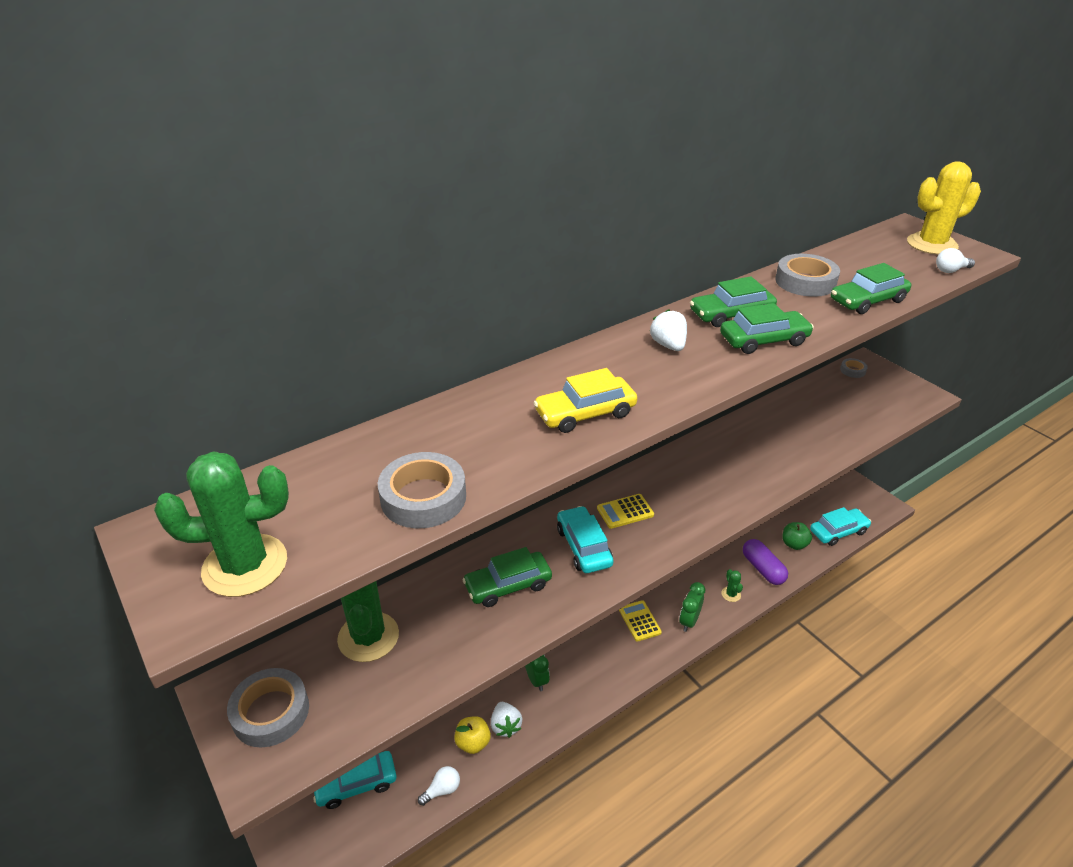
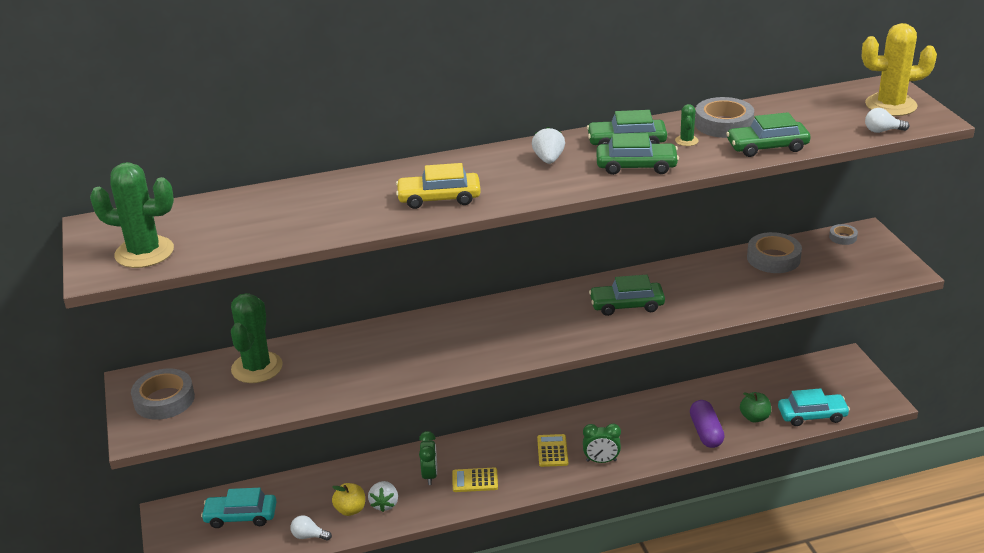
camera: 20 degrees right, 5 degrees down
grey tape [378,452,466,528] -> grey tape moved to [747,232,802,273]
white light bulb [418,766,460,806] -> white light bulb turned 150 degrees counterclockwise [290,515,332,541]
green car [462,547,552,607] -> green car moved to [589,275,665,316]
turquoise car [557,506,613,573] -> none
yellow calculator [597,494,654,529] -> yellow calculator moved to [452,468,498,492]
green clock [679,582,705,632] -> green clock turned 135 degrees counterclockwise [583,424,621,463]
green cactus [722,569,743,602] -> green cactus moved to [675,104,699,146]

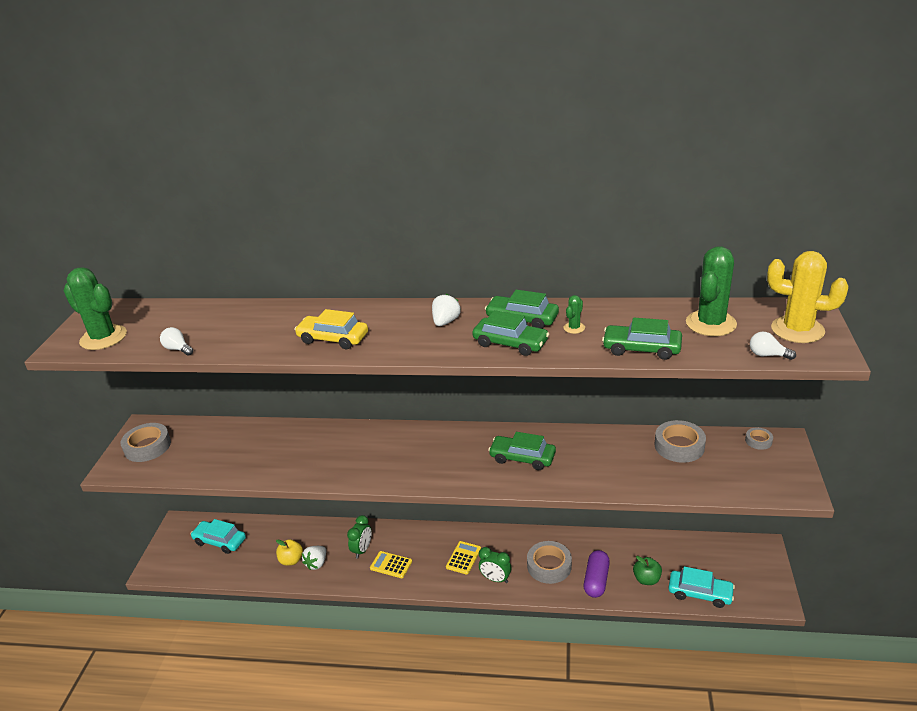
camera: 25 degrees right, 0 degrees up
green cactus [231,293,283,383] -> green cactus moved to [686,246,737,336]
white light bulb [290,515,332,541] -> white light bulb moved to [160,327,193,356]
grey tape [695,97,754,138] -> grey tape moved to [527,541,572,584]

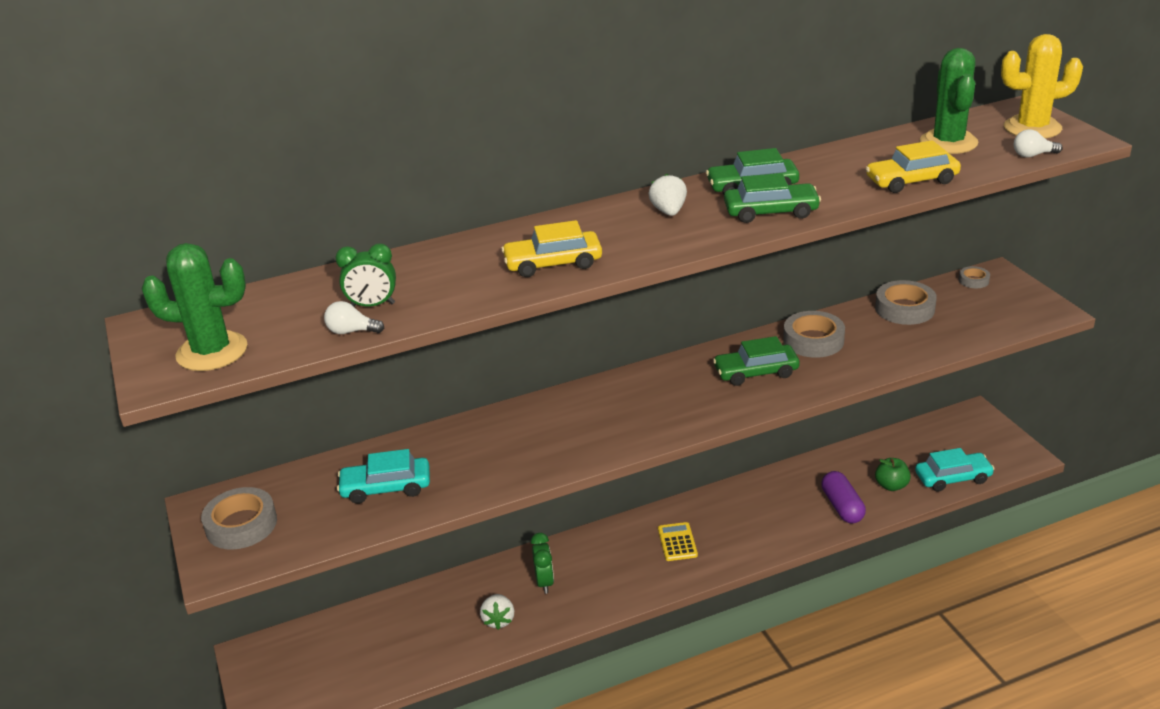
camera: 30 degrees left, 0 degrees up
turquoise car [190,519,246,554] -> turquoise car moved to [337,449,430,504]
yellow apple [276,539,303,566] -> none
yellow calculator [370,551,412,578] -> none
green clock [479,547,511,583] -> green clock moved to [335,243,396,307]
grey tape [527,541,572,584] -> grey tape moved to [783,311,845,358]
green cactus [564,295,585,334] -> none
green car [602,318,682,360] -> yellow car [865,140,961,193]

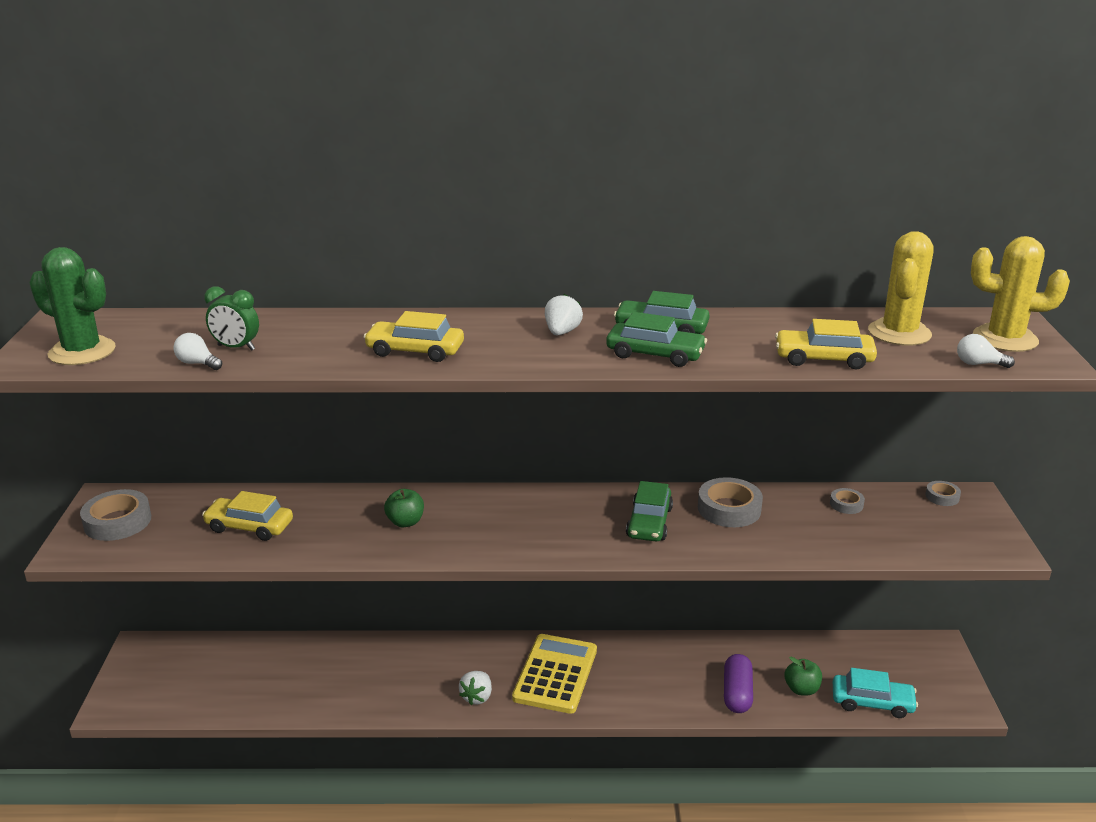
camera: 20 degrees right, 5 degrees down
turquoise car [337,449,430,504] -> yellow car [202,491,293,541]
white strawberry [480,594,514,630] -> white strawberry moved to [459,671,492,705]
green clock [531,533,554,594] -> none
yellow calculator [658,522,698,561] -> yellow calculator [512,634,597,714], size x1.94
green car [713,336,800,386] -> green car turned 90 degrees counterclockwise [626,481,673,542]
grey tape [875,280,937,325] -> grey tape [830,488,865,514], size x0.52
green cactus [920,48,978,154] -> yellow cactus [868,231,934,346]
none -> green apple [384,489,424,527]

